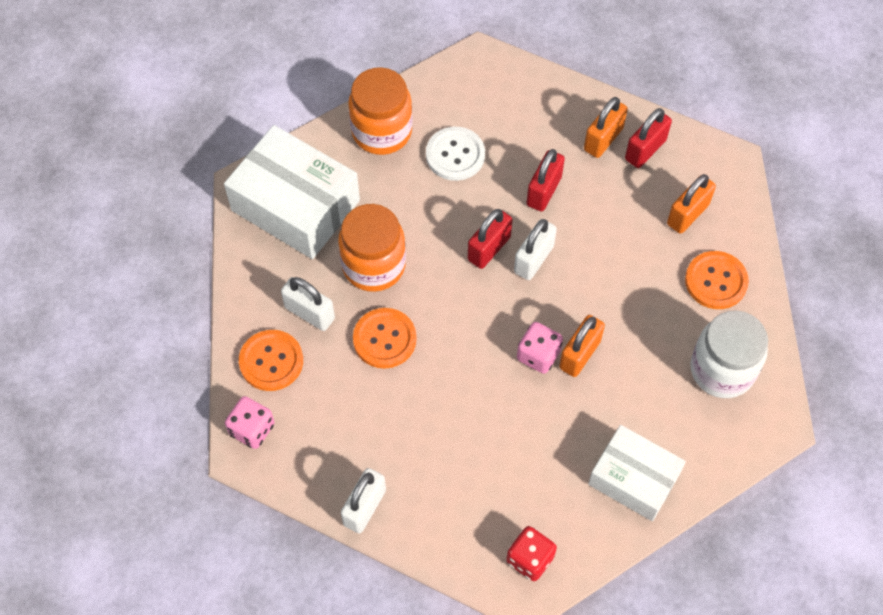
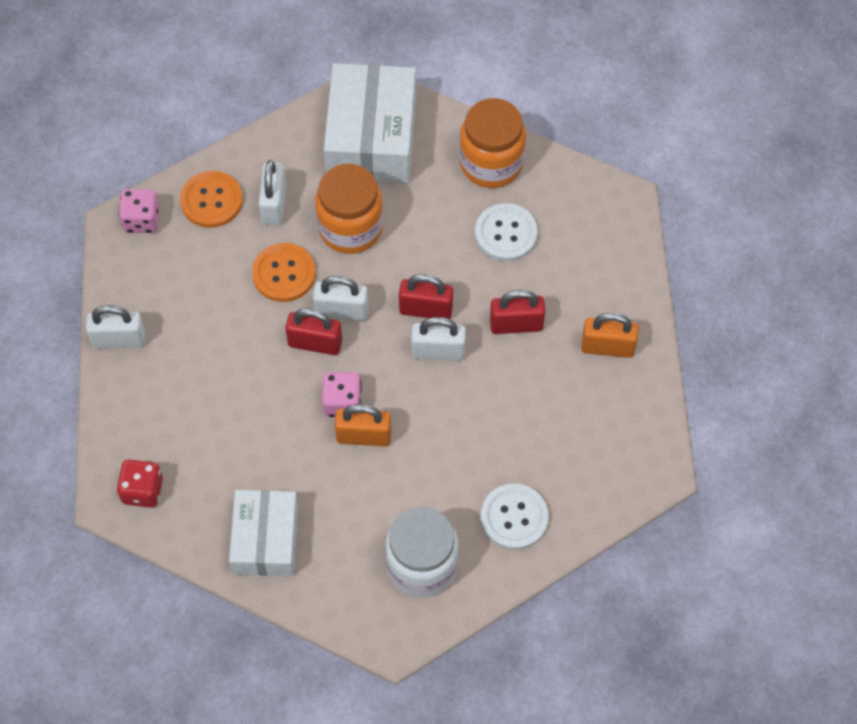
camera: 60 degrees right, 0 degrees up
red padlock [625,108,672,168] -> red padlock moved to [285,308,342,355]
orange padlock [667,174,716,234] -> none
orange button [685,251,749,309] -> white button [481,483,549,550]
none -> white padlock [313,276,369,321]

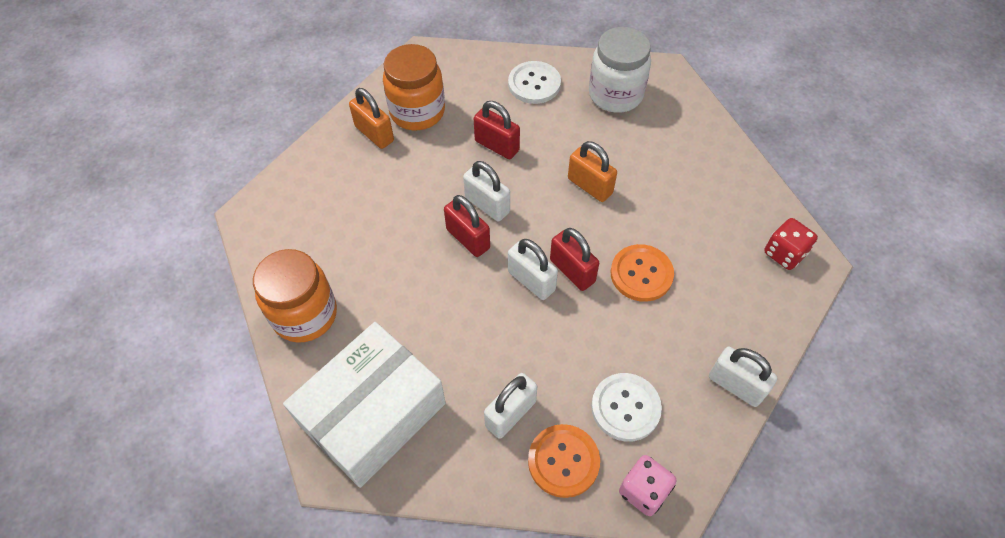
camera: 140 degrees left, 5 degrees down
white box [229,490,299,576] -> none
orange button [252,243,316,302] -> orange button moved to [611,244,674,302]
orange jar [315,164,383,254] -> orange jar moved to [383,44,445,130]
pink dice [322,372,362,417] -> none
white button [475,203,538,261] -> white button moved to [591,373,662,442]
red padlock [490,290,545,334] -> red padlock moved to [473,101,520,159]

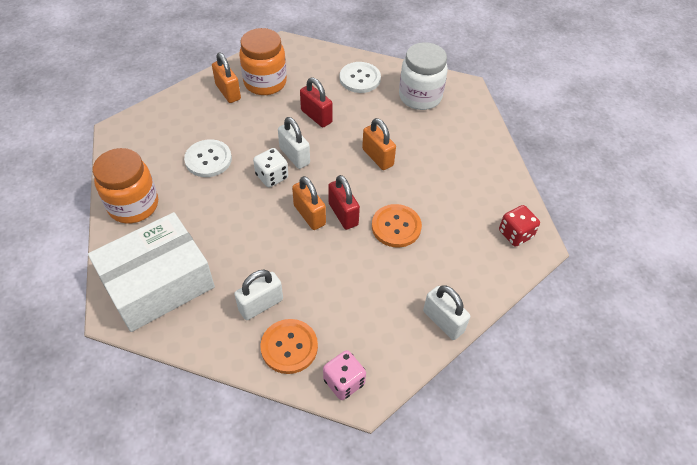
camera: 10 degrees right, 5 degrees down
red padlock [444,195,490,257] -> white dice [253,148,288,187]
white padlock [508,239,558,300] -> orange padlock [292,176,326,230]
white button [591,373,662,442] -> white button moved to [184,139,232,177]

